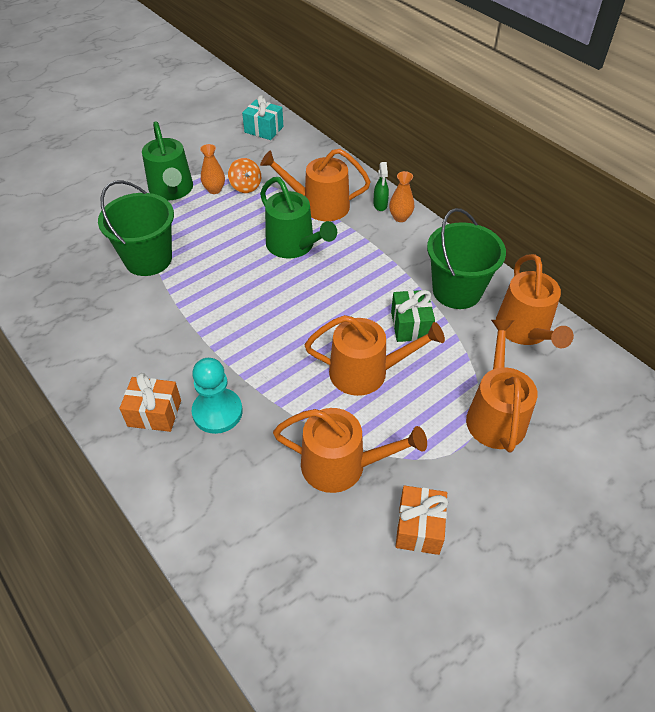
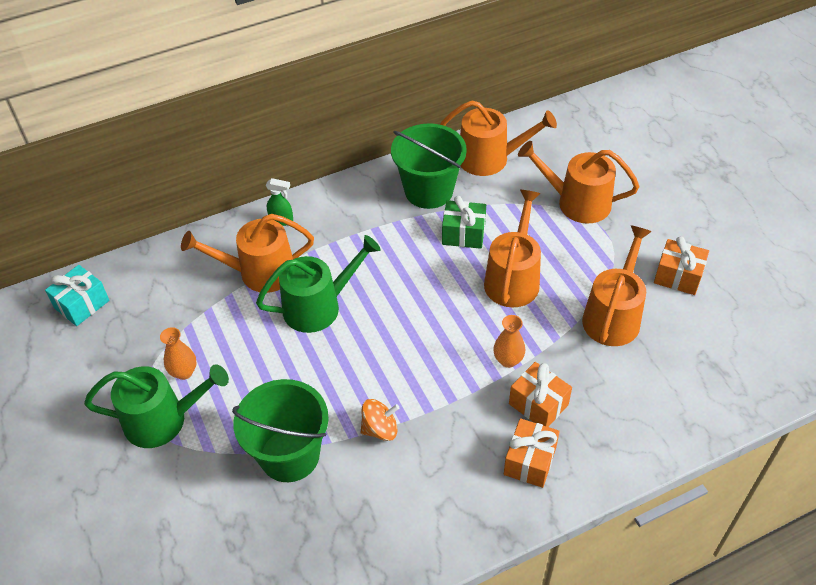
camera: 75 degrees left, 0 degrees up
turquoise pawn [192,358,243,434] -> orange gift [509,362,572,427]
orange spinning top [228,158,261,193] -> orange spinning top moved to [361,399,399,441]
orange watering can [260,149,371,221] -> orange watering can turned 60 degrees clockwise [181,214,314,293]
orange vase [389,171,414,222] -> orange vase moved to [493,315,525,368]

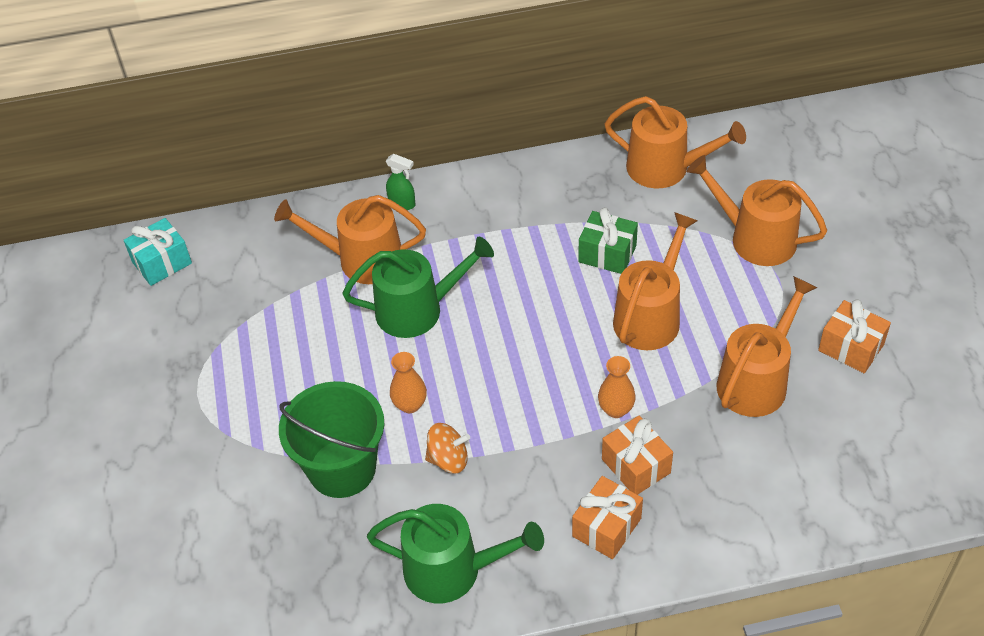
camera: 15 degrees right, 0 degrees up
green watering can [84,364,229,448] -> green watering can moved to [367,504,544,603]
orange vase [160,327,196,380] -> orange vase moved to [390,352,427,413]
green bucket [391,124,467,209] -> none

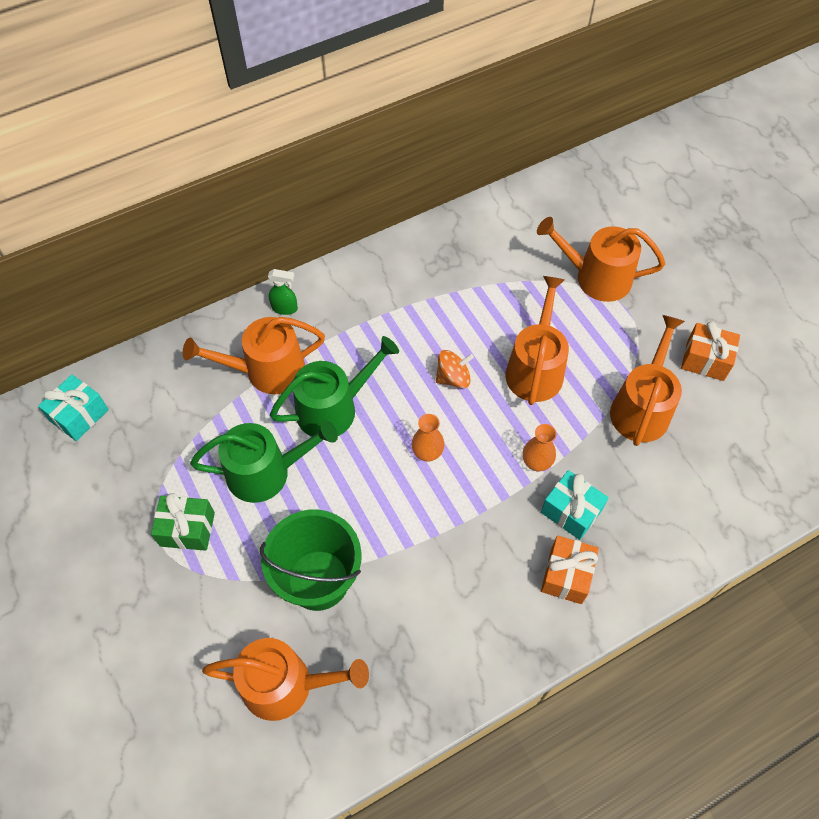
camera: 20 degrees left, 10 degrees up
green watering can [367,504,544,603] -> green watering can moved to [190,420,338,503]
orange vase [390,352,427,413] -> orange vase moved to [412,414,445,462]
orange spinning top [425,423,470,473] -> orange spinning top moved to [436,350,474,388]
green gift [578,207,638,274] -> green gift moved to [151,493,215,551]
orange gift [602,416,673,495] -> turquoise gift [541,470,609,540]
orange watering can [604,96,746,188] -> orange watering can moved to [202,638,369,721]

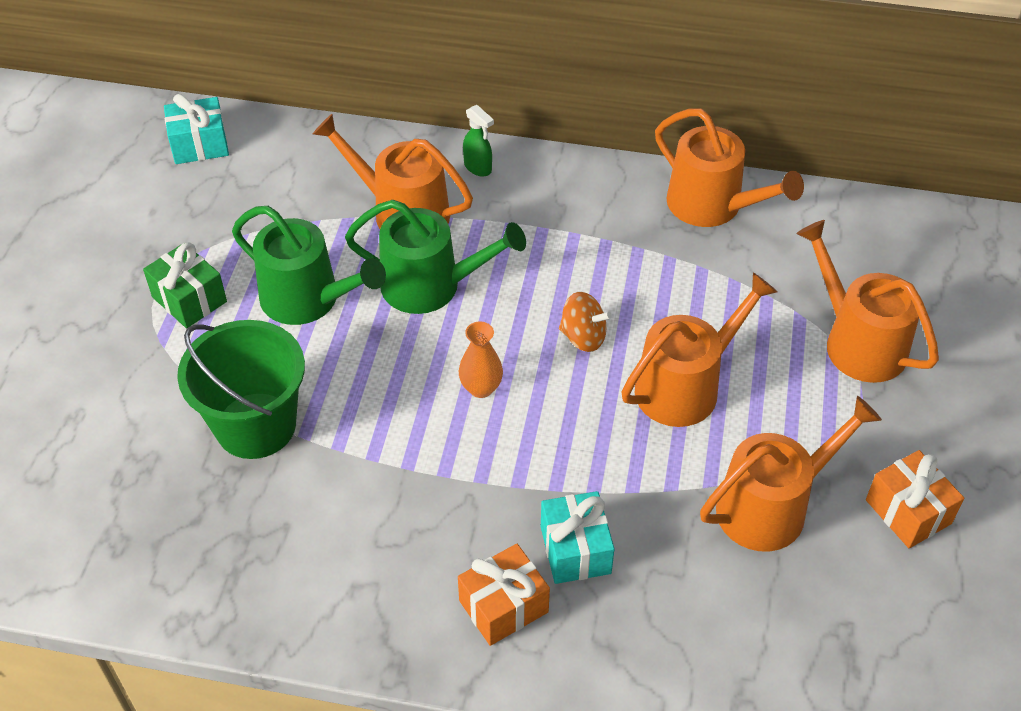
camera: 40 degrees right, 10 degrees down
orange watering can [202,638,369,721] -> orange watering can moved to [655,109,804,227]
orange vase [523,424,557,471] -> none

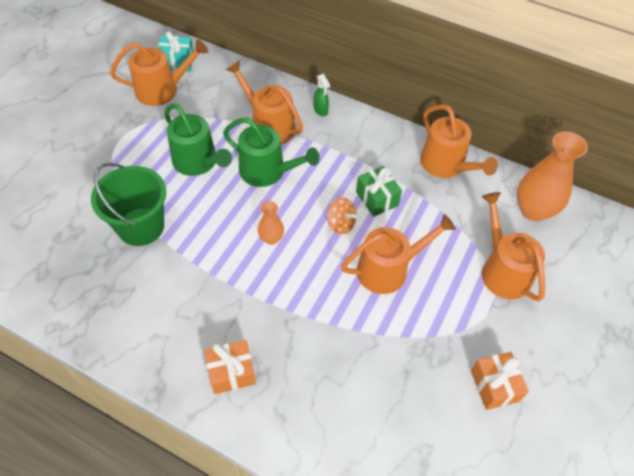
camera: 15 degrees right, 5 degrees up
green gift [143,242,227,328] -> green gift moved to [356,166,402,217]
turquoise gift [541,491,615,584] -> none
orange watering can [700,396,882,552] -> orange watering can moved to [110,40,208,106]
none -> orange vase [517,131,588,221]

